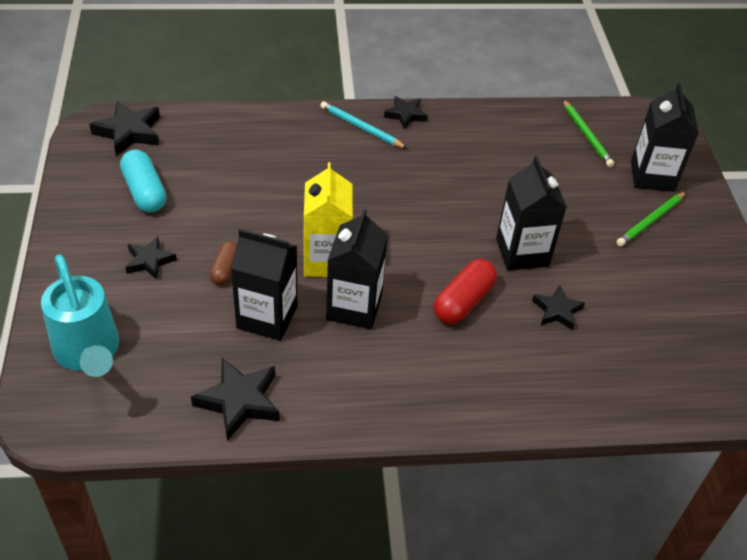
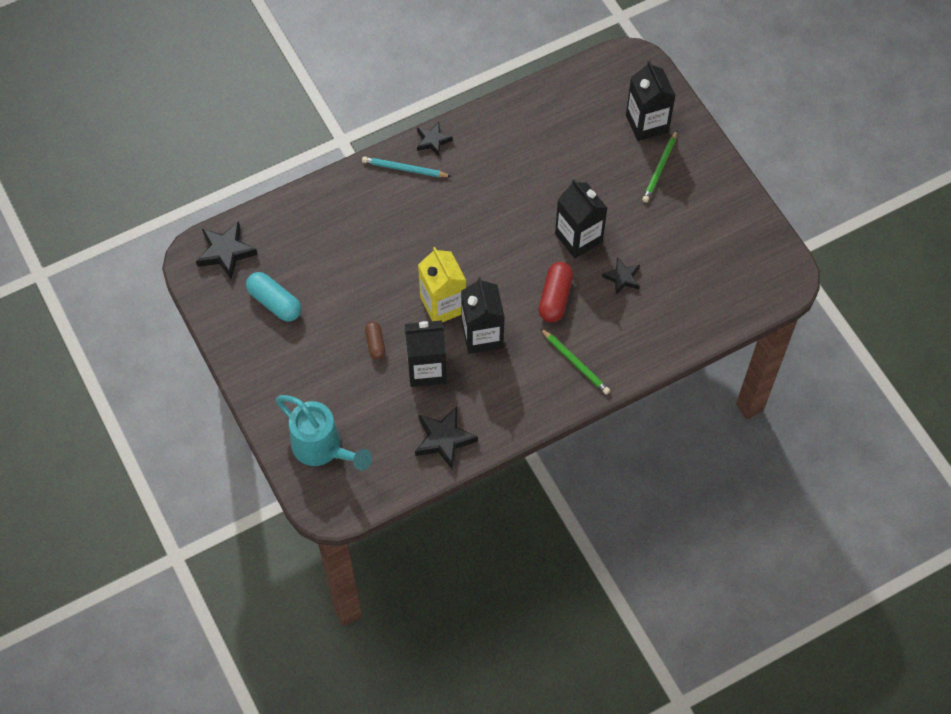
camera: 20 degrees left, 15 degrees up
black star [125,236,177,280] -> none
green pencil [563,99,614,167] -> green pencil moved to [540,328,610,395]

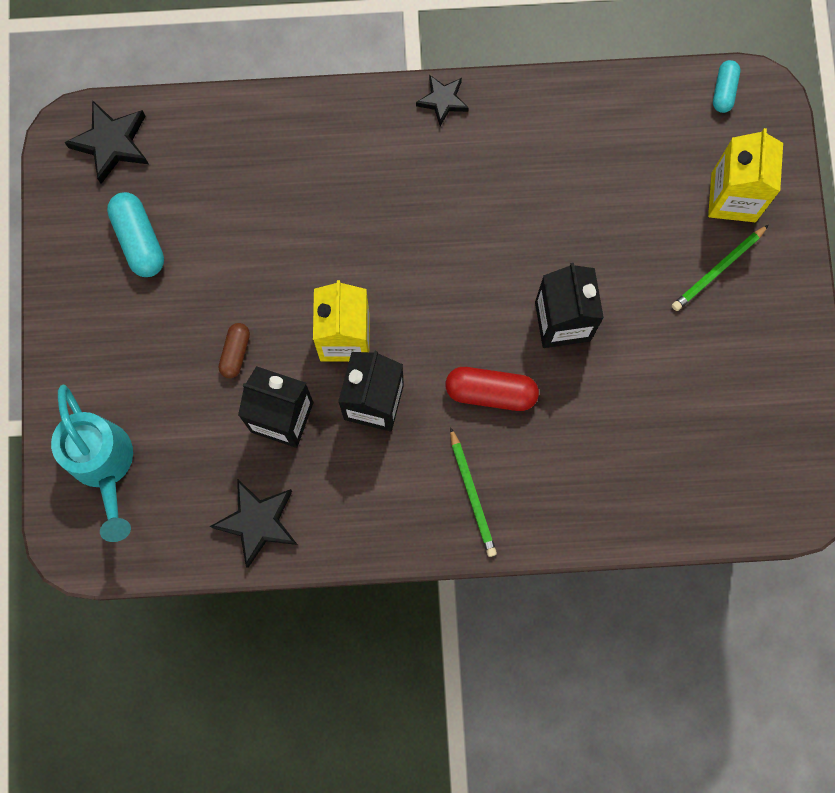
camera: 25 degrees right, 15 degrees up
turquoise pencil [362,156,452,177] -> none
red capsule [539,262,573,323] -> red capsule turned 60 degrees clockwise [446,367,539,411]
black star [602,257,640,294] -> none
black carton [626,61,676,141] -> yellow carton [708,128,783,222]
none -> turquoise capsule [713,60,740,113]

